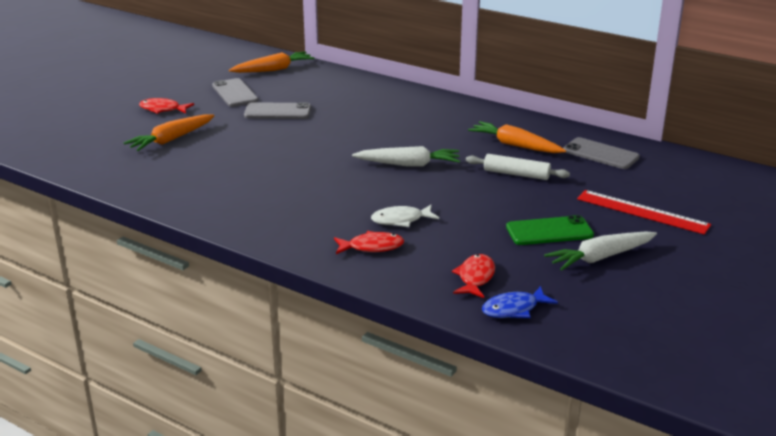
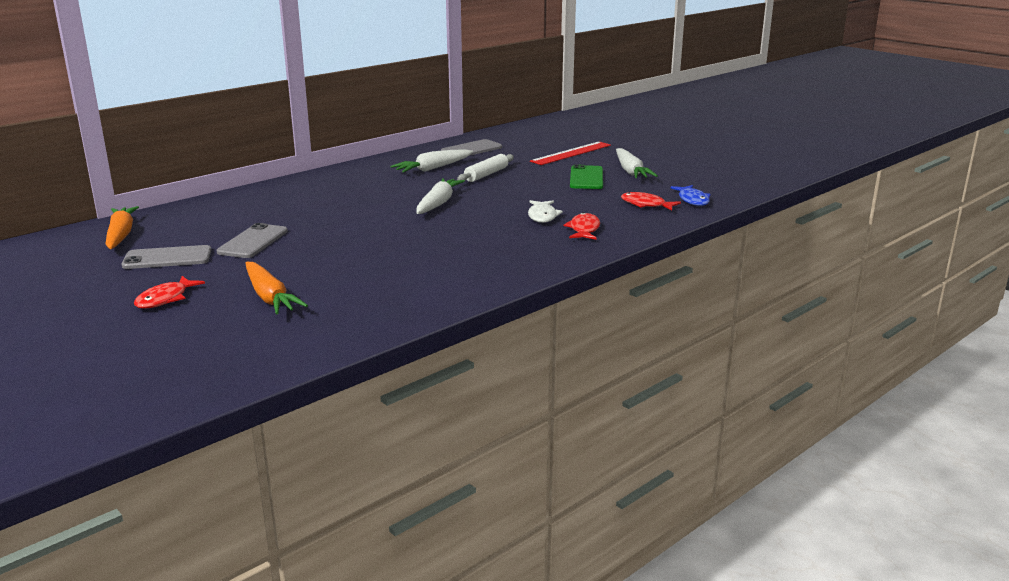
camera: 75 degrees left, 5 degrees down
orange carrot [468,121,566,153] -> white carrot [390,149,473,173]

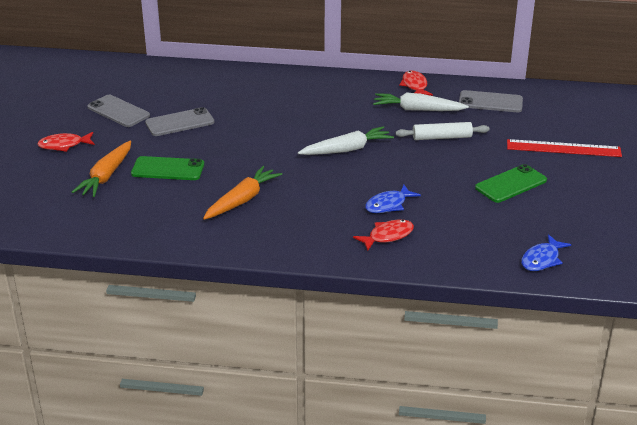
camera: 50 degrees right, 10 degrees up
orange carrot [106,206,139,249] -> orange carrot moved to [203,166,282,220]
white fish [528,200,563,223] -> blue fish [365,185,421,213]
white carrot [616,148,658,178] -> none
red fish [621,192,681,211] -> red fish moved to [399,70,433,96]
none -> green phone [131,156,204,180]

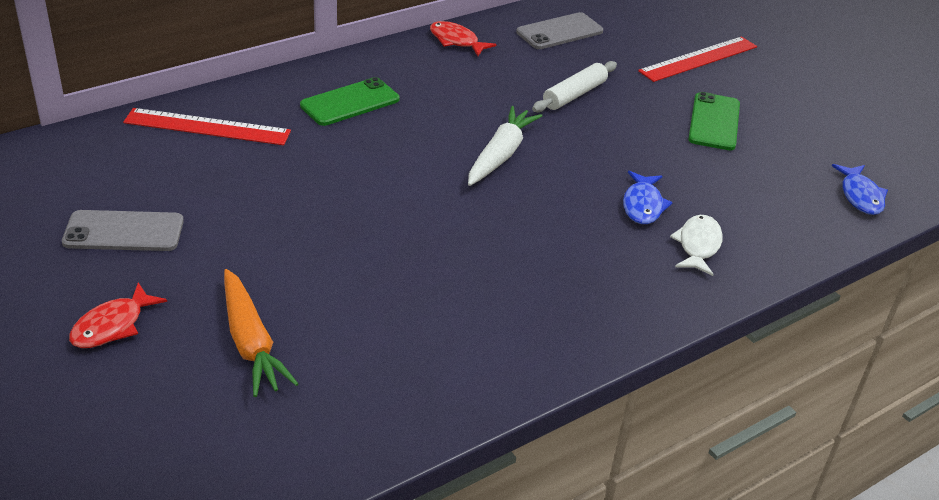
camera: 45 degrees left, 5 degrees up
green phone [131,156,204,180] -> green phone moved to [300,77,400,126]
grey phone [145,107,214,136] -> none
orange carrot [203,166,282,220] -> none
red fish [353,220,414,251] -> white fish [670,215,723,276]
white carrot [373,92,469,111] -> none
none -> red ruler [123,108,291,145]

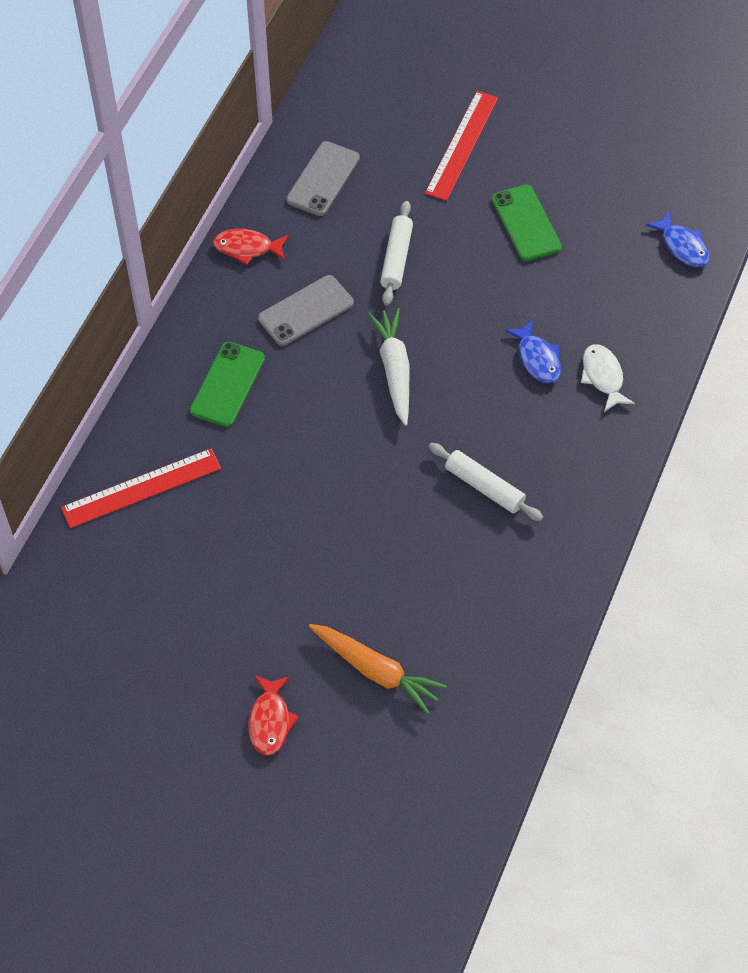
camera: 30 degrees left, 20 degrees up
grey phone [62,210,184,251] -> grey phone moved to [258,275,354,346]
none -> white rolling pin [428,443,543,521]

